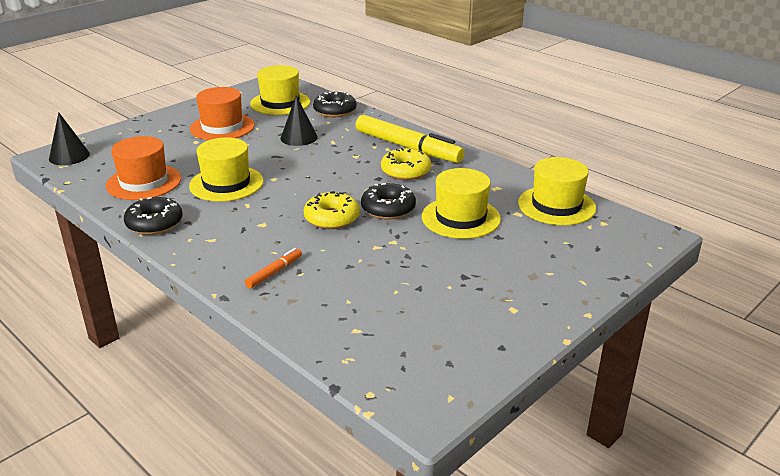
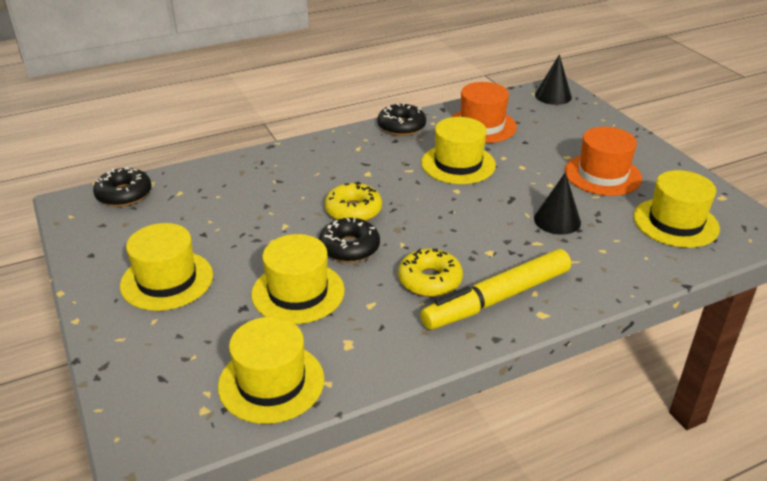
camera: 110 degrees right, 5 degrees up
orange marker [245,248,302,289] -> none
black donut [313,91,356,117] -> black donut moved to [93,167,152,207]
none -> yellow hat [120,223,213,311]

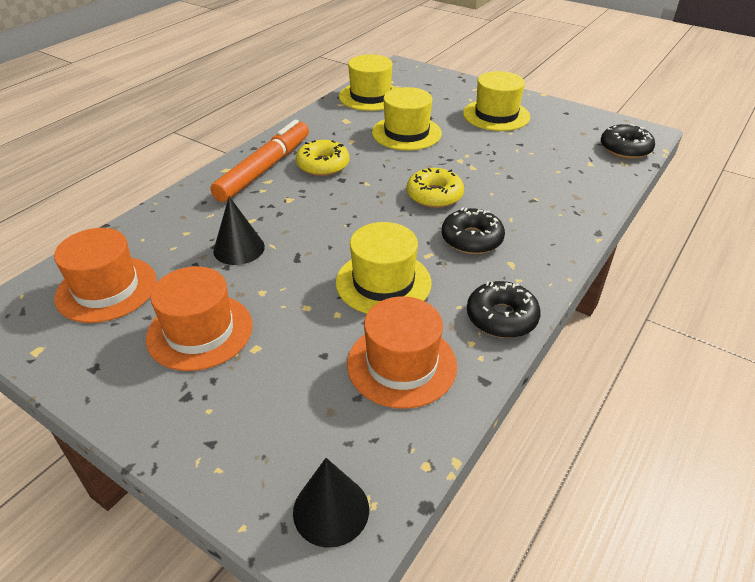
camera: 150 degrees right, 5 degrees up
black donut [319,218,380,262] -> black donut moved to [442,207,505,254]
yellow marker [420,249,571,330] -> orange marker [210,119,309,202]
yellow hat [633,170,720,248] -> orange hat [54,228,157,323]

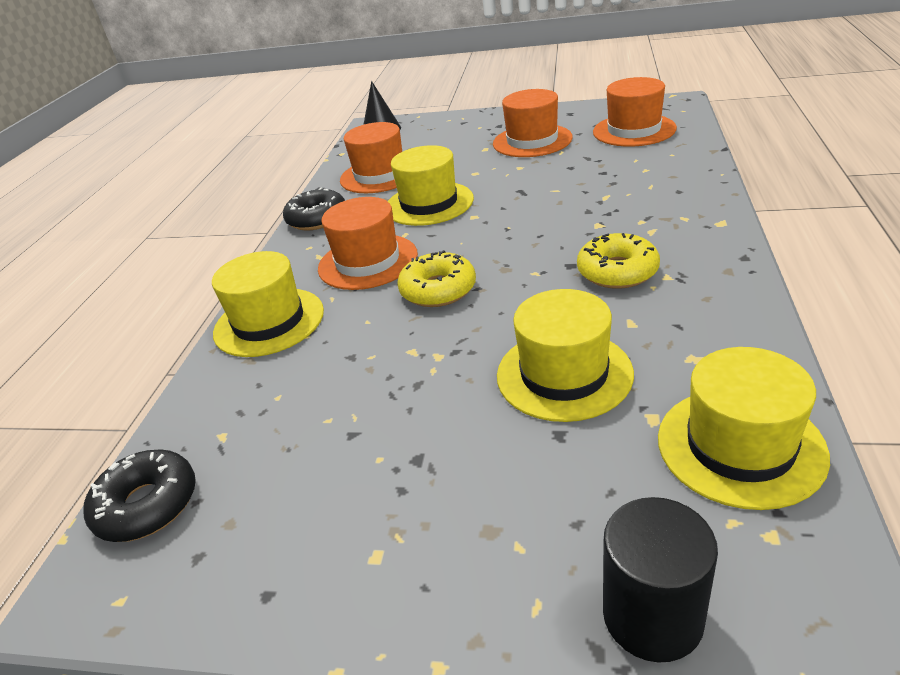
camera: 160 degrees right, 5 degrees down
orange marker [210,119,309,202] -> none
black cone [213,196,265,265] -> none
black donut [442,207,505,254] -> orange hat [318,197,418,290]
yellow hat [463,71,530,131] -> yellow hat moved to [212,251,324,357]
none -> black cylinder [603,497,718,663]

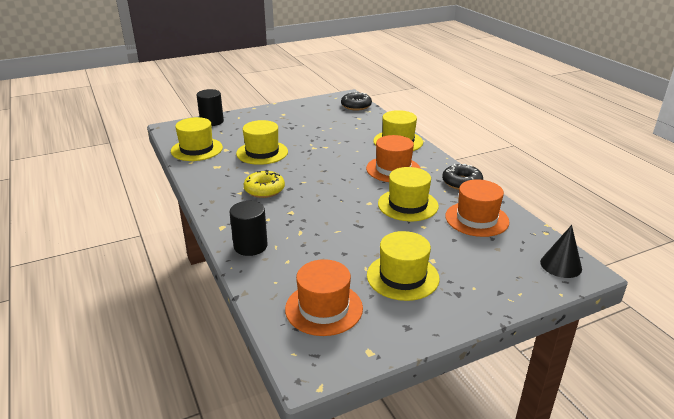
camera: 140 degrees right, 5 degrees down
yellow donut [397,250,476,307] -> none
orange hat [493,89,573,157] -> yellow hat [367,231,440,301]
none -> black cylinder [230,201,268,256]

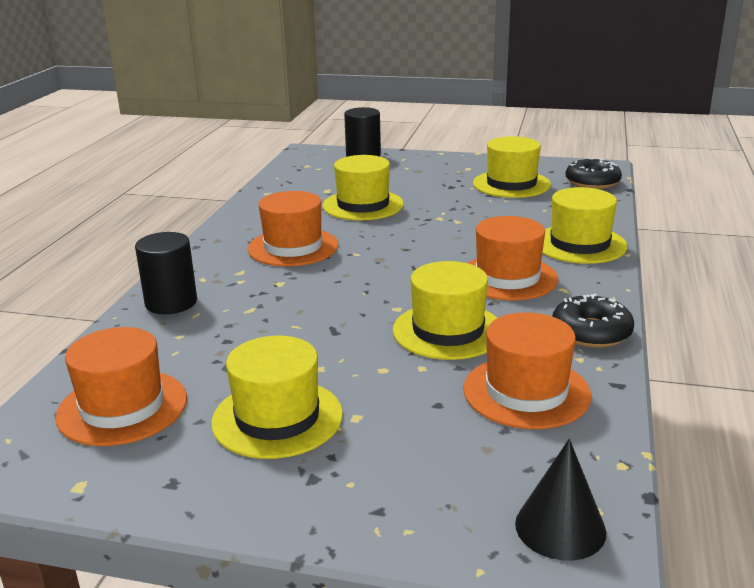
camera: 40 degrees right, 5 degrees down
yellow hat [171,117,223,161] -> yellow hat moved to [473,136,551,198]
yellow donut [244,170,285,198] -> orange hat [248,191,339,266]

